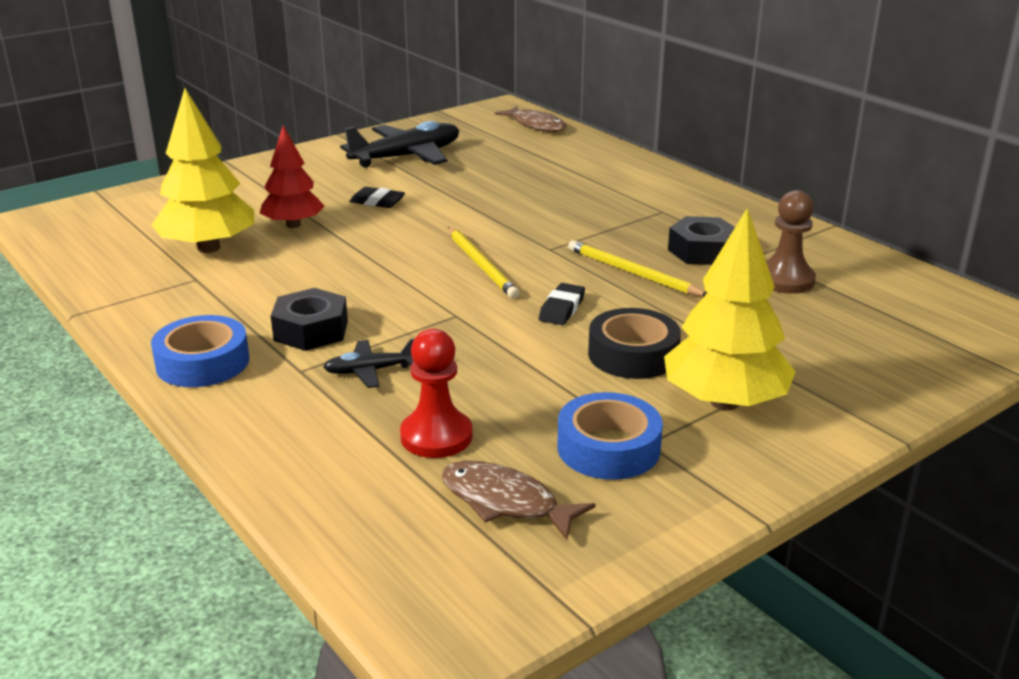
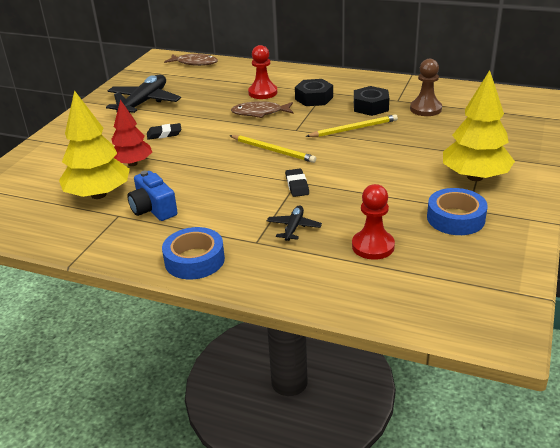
camera: 30 degrees left, 5 degrees up
black nut [271,288,348,351] -> black nut moved to [295,79,333,106]
black plane [323,338,415,388] -> black plane turned 150 degrees clockwise [267,205,322,241]
brown fish [441,461,596,540] -> brown fish moved to [231,101,293,118]
black eraser [539,283,585,325] -> black eraser moved to [285,169,309,197]
yellow pencil [568,240,707,296] -> yellow pencil turned 150 degrees clockwise [306,115,398,137]
black tape [588,308,681,379] -> none
none -> blue camera [127,171,178,221]
none -> red pawn [248,45,277,99]

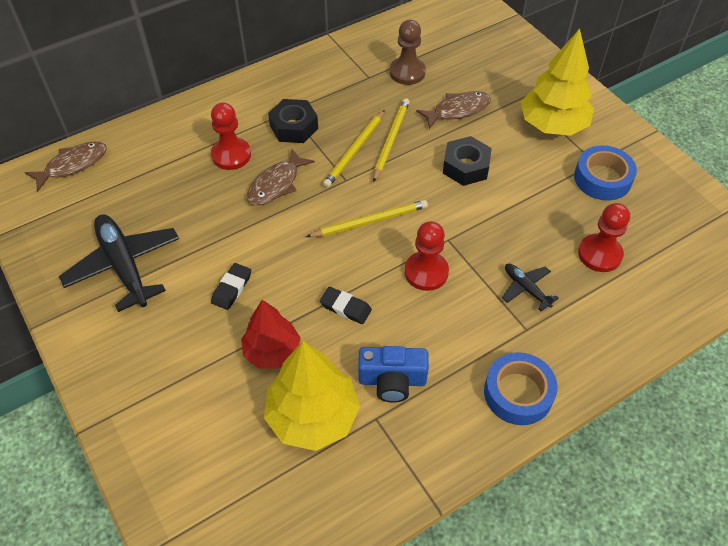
camera: 55 degrees left, 20 degrees up
black eraser [285,169,309,197] -> black eraser moved to [320,287,372,324]
black nut [354,86,389,116] -> black nut moved to [443,136,492,186]
none -> yellow pencil [323,110,385,188]
none -> red pawn [404,221,449,291]
none -> brown fish [416,91,491,129]

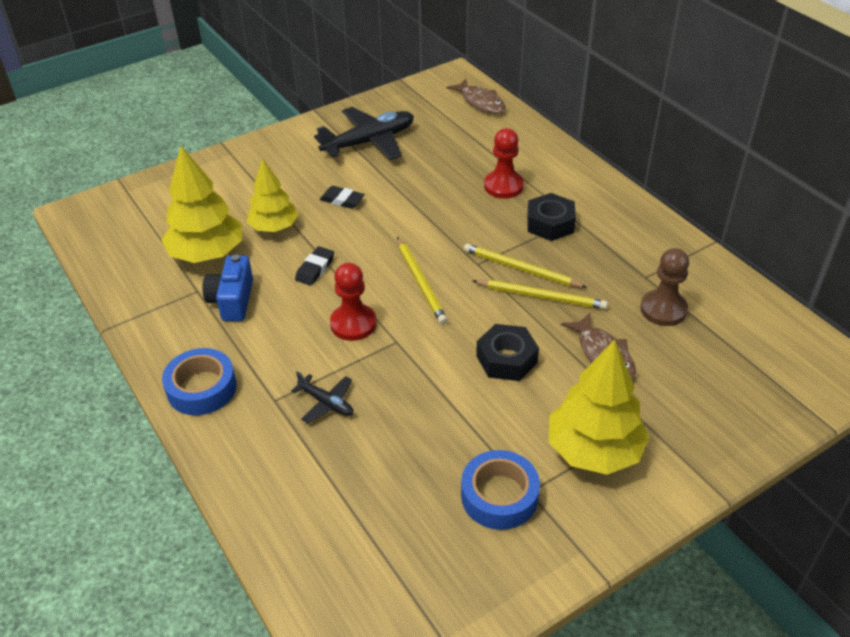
camera: 90 degrees right, 10 degrees down
red tree [241,300,301,369] -> yellow tree [247,158,298,232]
brown fish [247,148,315,206] -> none
black plane [502,264,559,311] -> black plane turned 75 degrees clockwise [291,371,354,423]
red pawn [578,203,630,272] -> none

